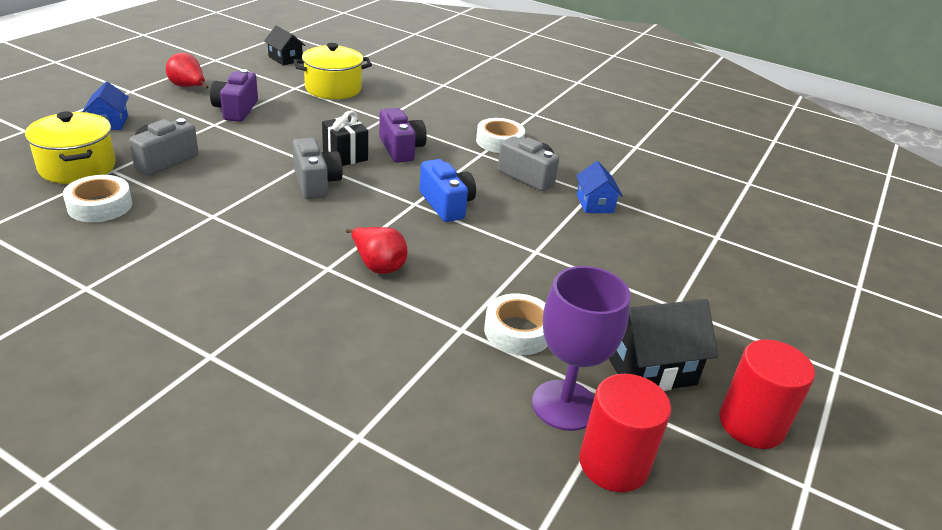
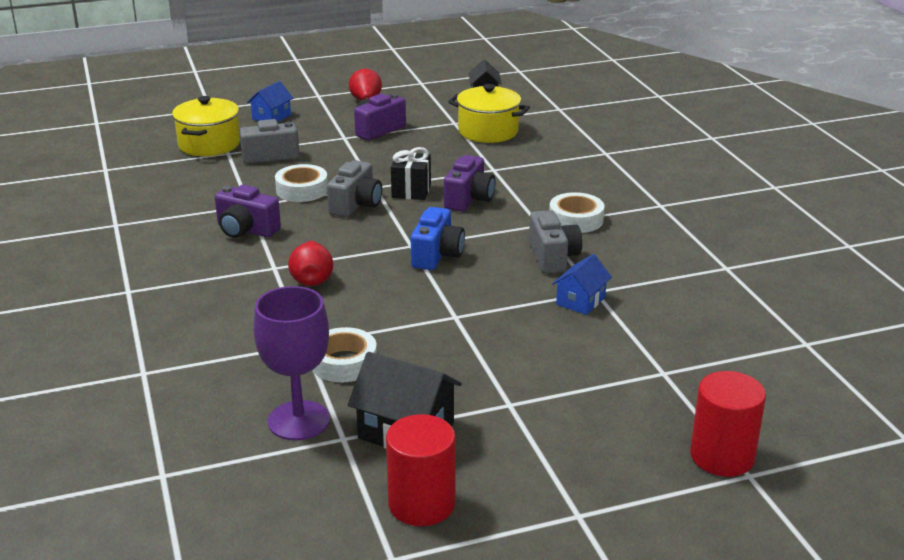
camera: 45 degrees right, 5 degrees down
white tape [63,175,132,222] -> white tape moved to [275,164,328,202]
red cylinder [579,374,671,492] -> red cylinder moved to [690,371,766,477]
none -> purple camera [215,185,281,238]

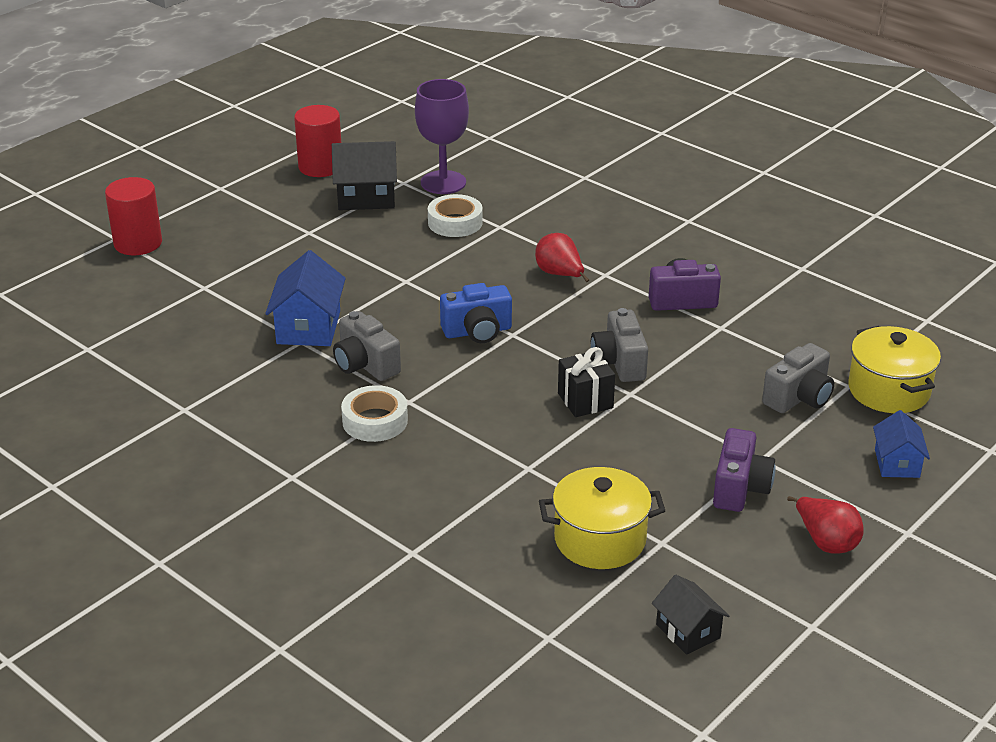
camera: 150 degrees right, 5 degrees up
white tape [275,164,328,202] -> none
blue camera [411,207,465,270] -> blue camera turned 90 degrees counterclockwise [440,283,512,343]
purple camera [444,155,496,212] -> none
blue house [552,254,612,315] -> blue house [265,250,346,346], size x1.60

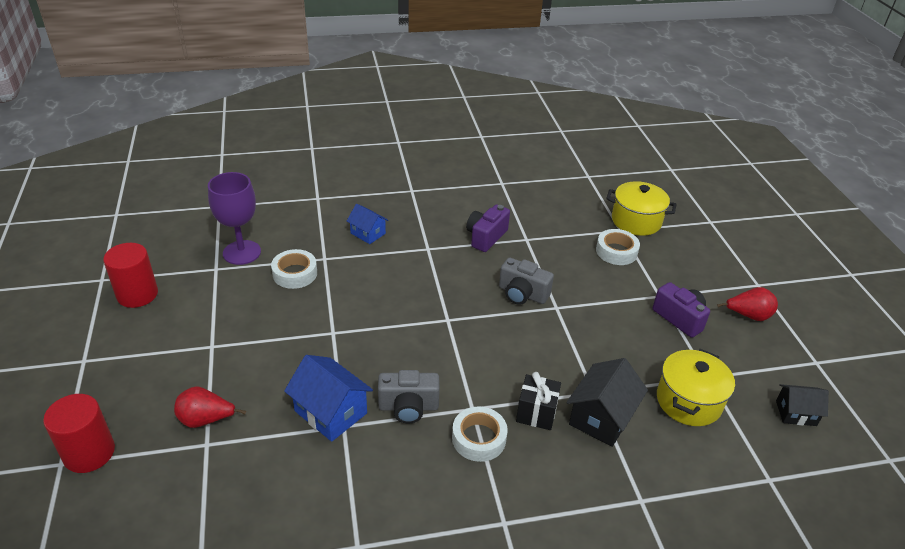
camera: 55 degrees left, 5 degrees up
black house [332,141,397,210] -> black house moved to [566,358,648,447]
blue camera [440,283,512,343] -> none
red pear [535,233,589,282] -> red pear moved to [174,386,246,428]
black gift [558,347,615,417] -> black gift moved to [516,372,561,430]
grey camera [762,343,834,413] -> white tape [596,229,640,265]
blue house [873,410,930,478] -> blue house moved to [347,204,389,244]

